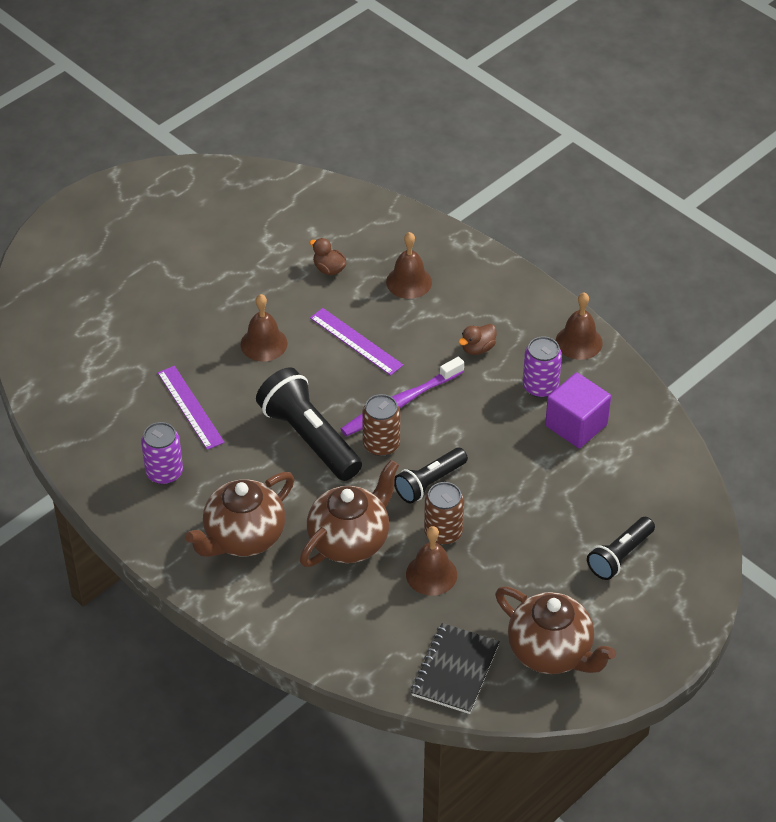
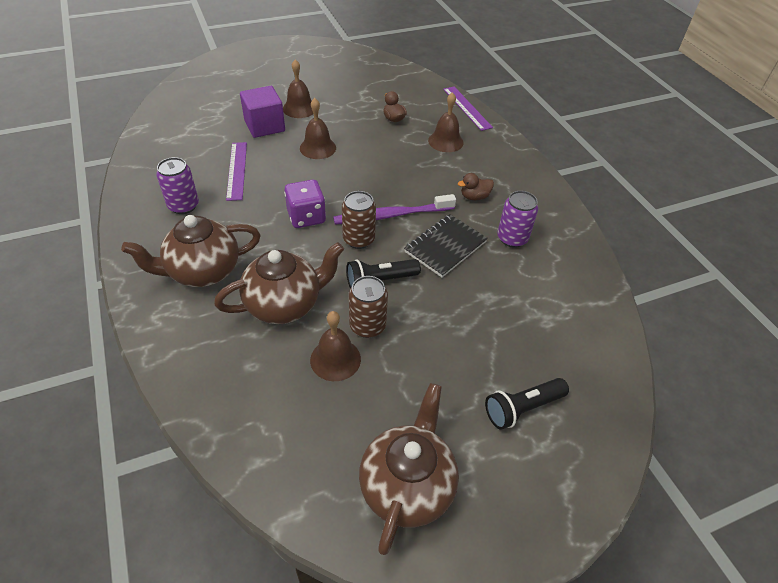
camera: 20 degrees right, 0 degrees up
black flashlight [256,367,362,481] -> purple dice [284,180,326,228]
purple ruler [310,308,403,376] -> purple ruler moved to [443,86,493,131]
black notebook [411,623,500,714] -> black notebook moved to [404,214,488,277]
brown teapot [495,587,616,674] -> brown teapot turned 135 degrees counterclockwise [359,383,459,555]
purple cube [545,373,611,448] -> purple cube moved to [240,86,285,138]
brown bell [556,292,603,360] -> brown bell moved to [283,59,313,118]

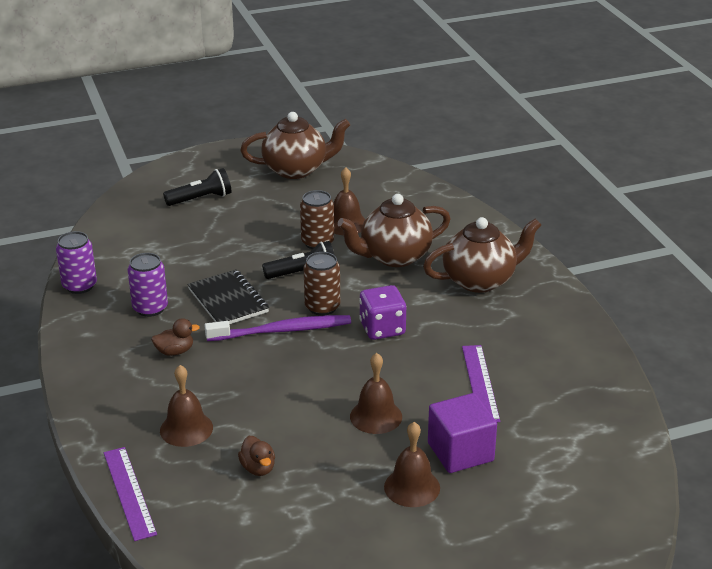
camera: 175 degrees left, 15 degrees down
purple can [156,157,199,214] -> purple can moved to [56,231,97,294]
brown teapot [359,383,459,555] -> brown teapot turned 120 degrees counterclockwise [240,112,350,179]
black notebook [404,214,488,277] -> black notebook turned 75 degrees counterclockwise [187,269,269,324]

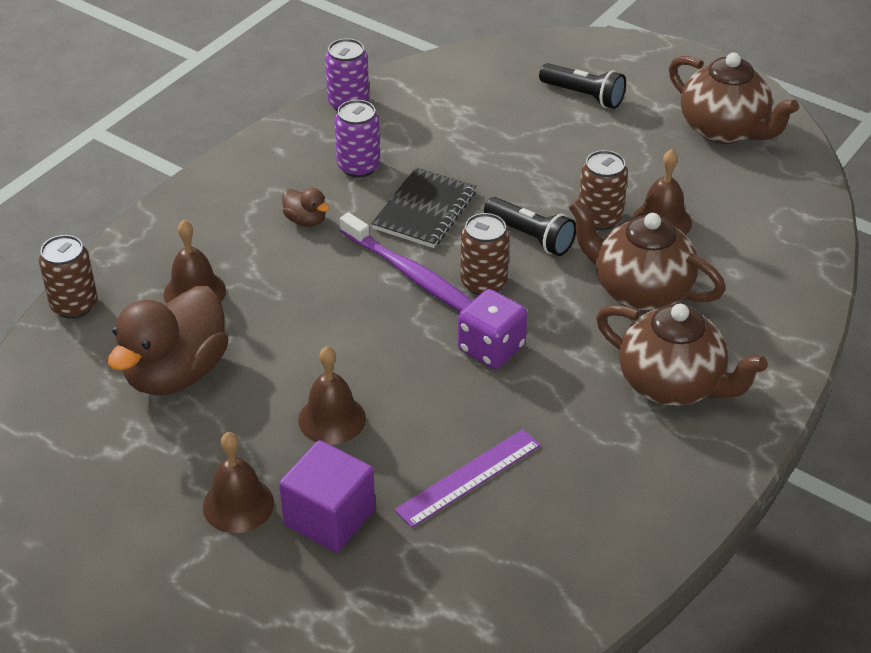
camera: 55 degrees right, 10 degrees up
purple ruler [104,447,157,541] -> brown can [39,235,98,319]
brown duck [238,436,275,476] -> brown duck [108,286,229,395], size x2.28

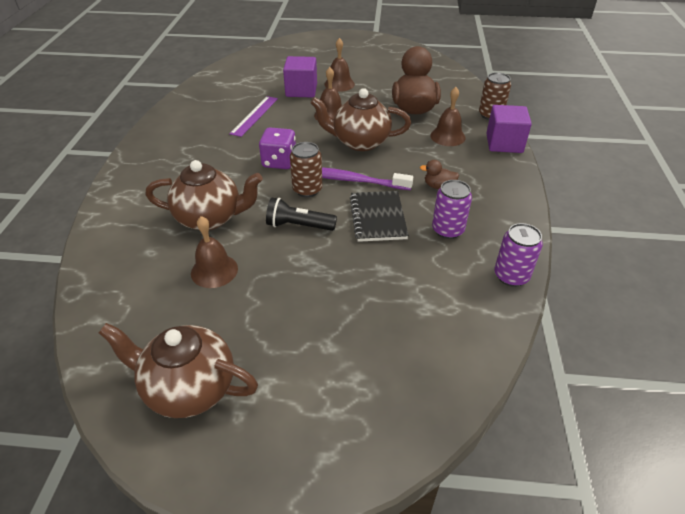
camera: 150 degrees right, 0 degrees up
black flashlight [539,63,626,109] -> none
brown can [579,150,628,230] -> none
brown teapot [596,304,768,406] -> brown teapot moved to [310,88,411,151]
none -> purple cube [486,105,532,153]

